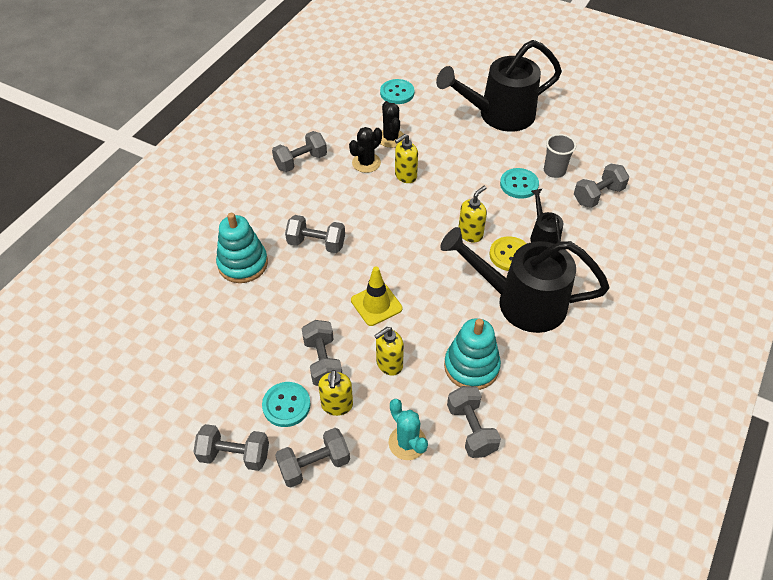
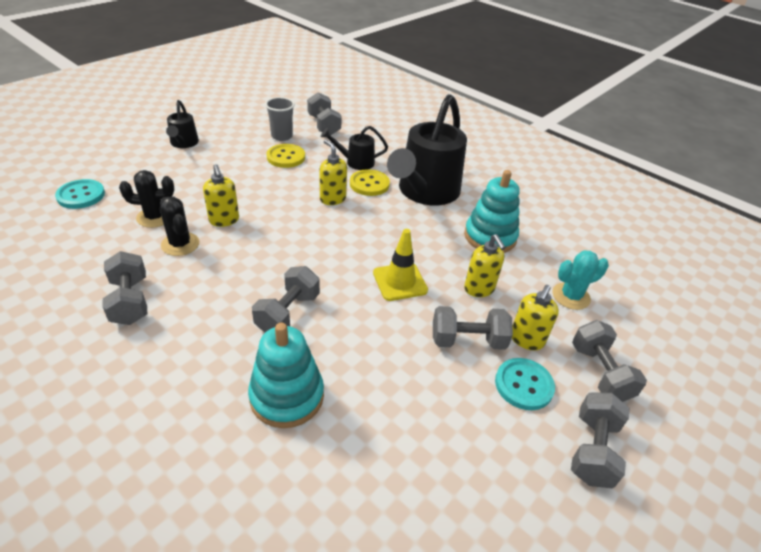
camera: 80 degrees left, 10 degrees down
yellow soap dispenser [318,370,353,416] -> yellow soap dispenser turned 105 degrees clockwise [512,285,559,350]
black watering can [436,40,562,132] -> black watering can [166,100,199,148], size x0.47
grey dumbbell [447,386,501,458] -> none
turquoise button [500,168,539,199] -> yellow button [266,144,305,168]

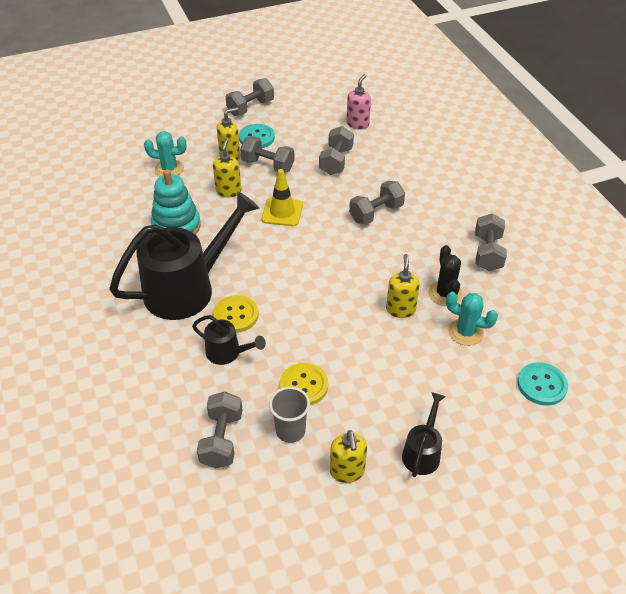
camera: 150 degrees left, 5 degrees up
black cactus [119,170,174,228] -> turquoise cactus [446,292,498,346]
turquoise stacking toy [248,322,324,428] -> none
yellow soap dispenser [319,139,347,205] -> yellow soap dispenser moved to [330,430,367,483]
grey dumbbell [572,320,647,402] -> grey dumbbell moved to [319,126,354,175]
none -> pink soap dispenser [346,74,371,130]

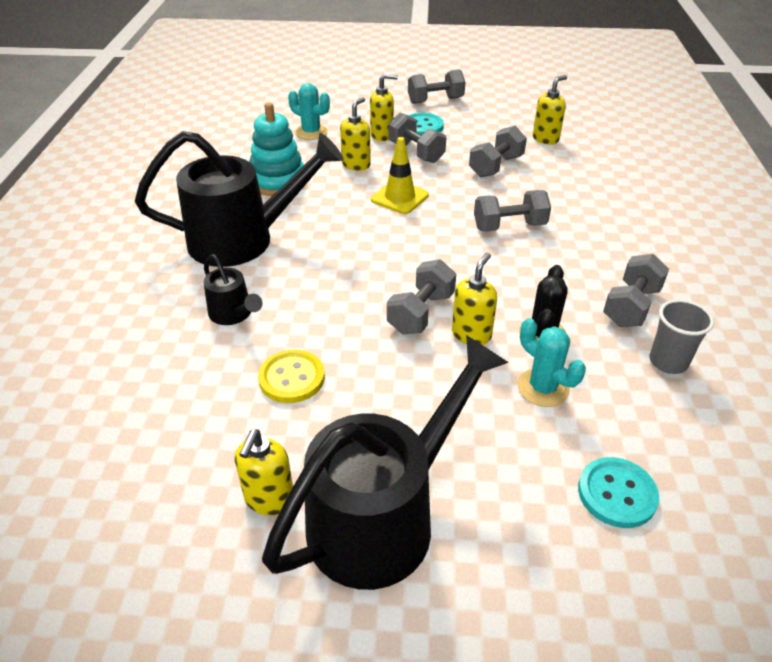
camera: 25 degrees right, 5 degrees down
grey dumbbell [197,392,243,468] -> grey dumbbell moved to [387,259,456,334]
yellow button [213,295,259,333] -> none
grey cup [269,387,310,443] -> grey cup moved to [649,299,714,374]
pink soap dispenser [346,74,371,130] -> yellow soap dispenser [533,75,567,145]
black watering can [402,392,446,477] -> black watering can [262,335,509,590], size x2.15

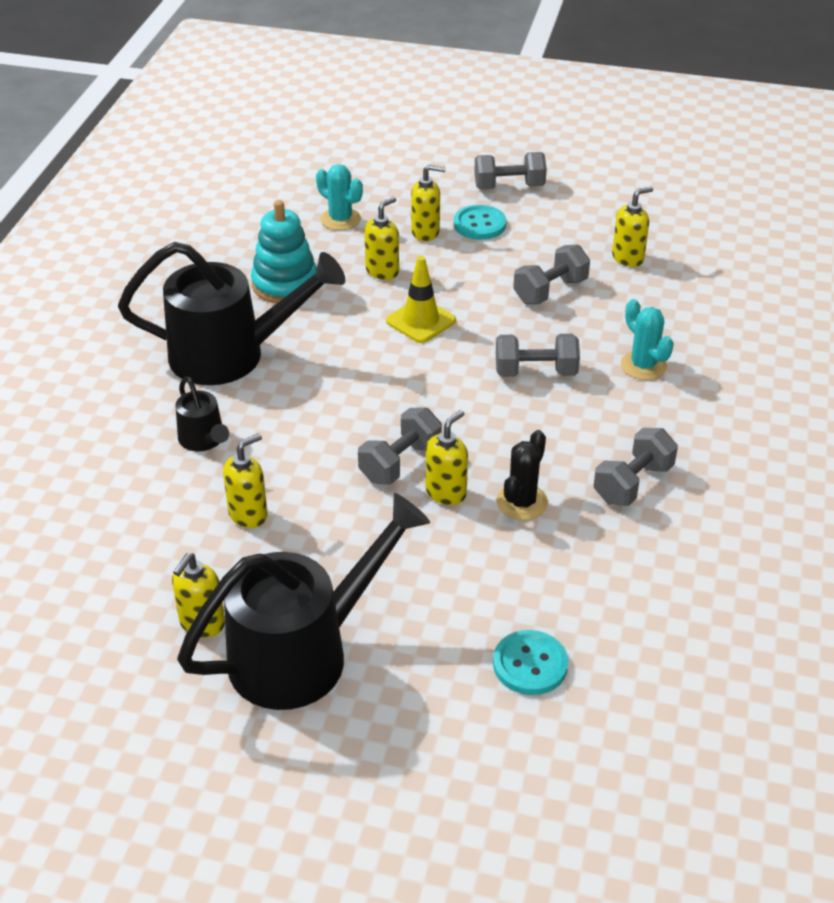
camera: 10 degrees right, 0 degrees up
yellow button [258,350,325,403] -> yellow soap dispenser [223,433,268,528]
grey dumbbell [388,113,446,163] -> none
turquoise cactus [517,318,586,407] -> turquoise cactus moved to [621,299,674,380]
grey cup [649,299,714,374] -> none

